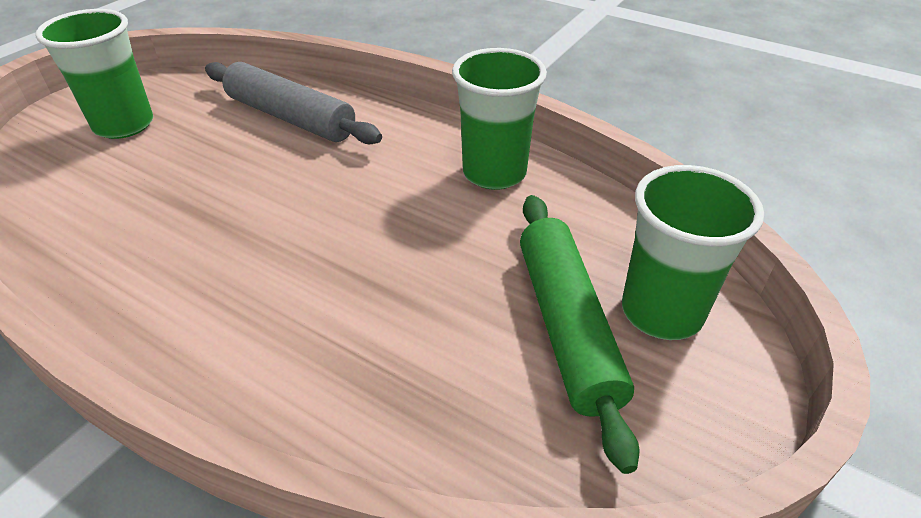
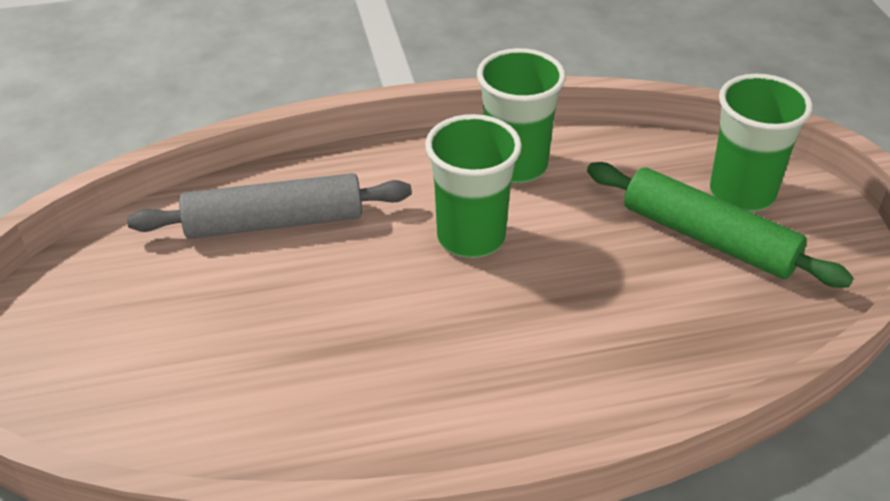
camera: 45 degrees left, 0 degrees up
green cup [35,9,153,139] -> green cup moved to [425,114,522,258]

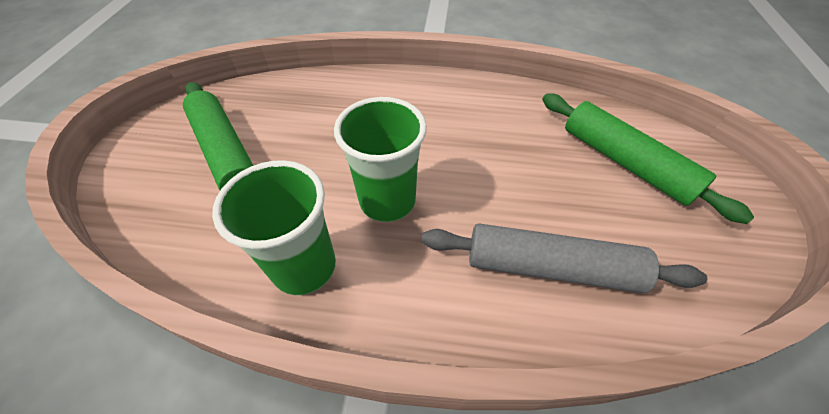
camera: 160 degrees left, 10 degrees up
green cup [710,74,813,212] -> none
none -> green rolling pin [542,94,754,224]

